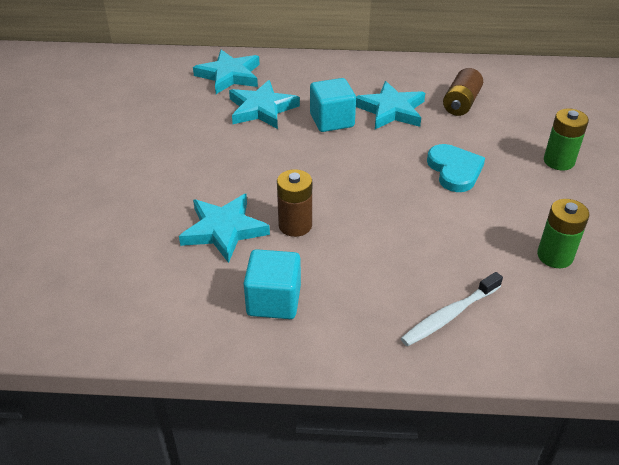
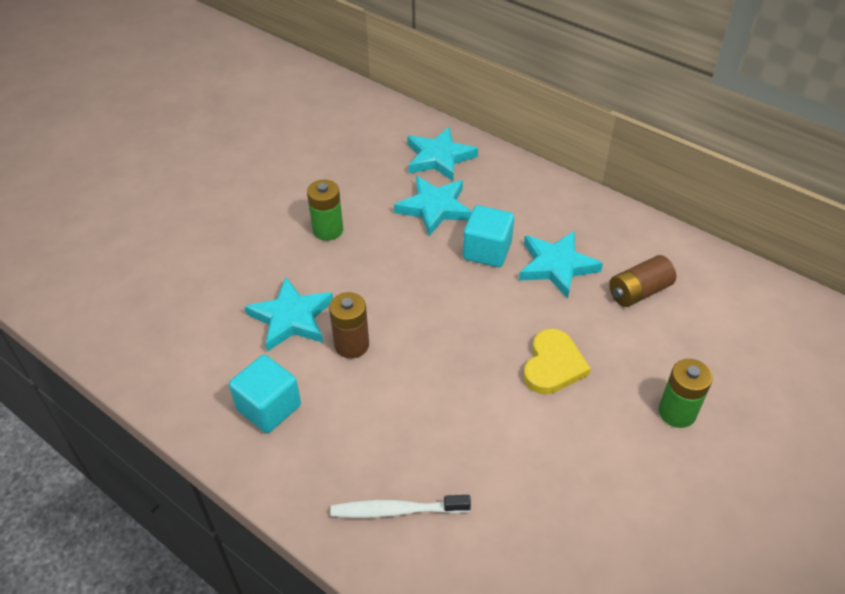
camera: 35 degrees right, 5 degrees up
turquoise heart [427,144,485,192] -> yellow heart [523,329,591,394]
green battery [537,199,589,268] -> green battery moved to [307,180,343,241]

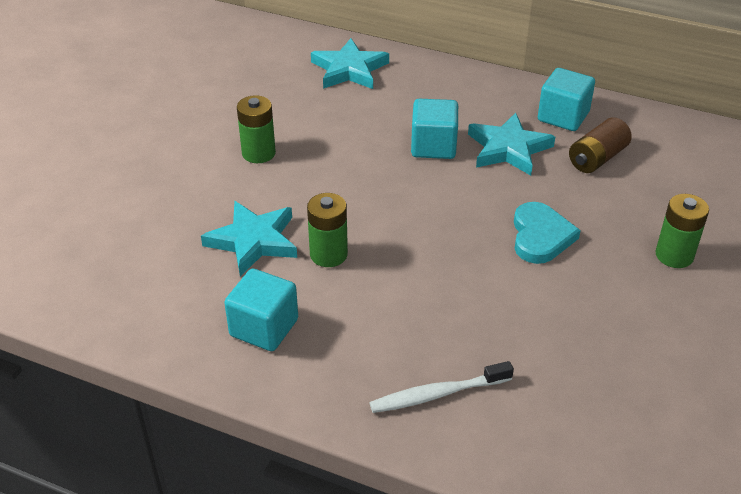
camera: 15 degrees left, 5 degrees down
brown battery [329,292,369,359] -> green battery [307,193,348,267]
turquoise star [394,176,472,236] -> none
yellow heart [523,329,591,394] -> turquoise heart [514,202,581,264]
none -> turquoise cube [538,68,595,131]

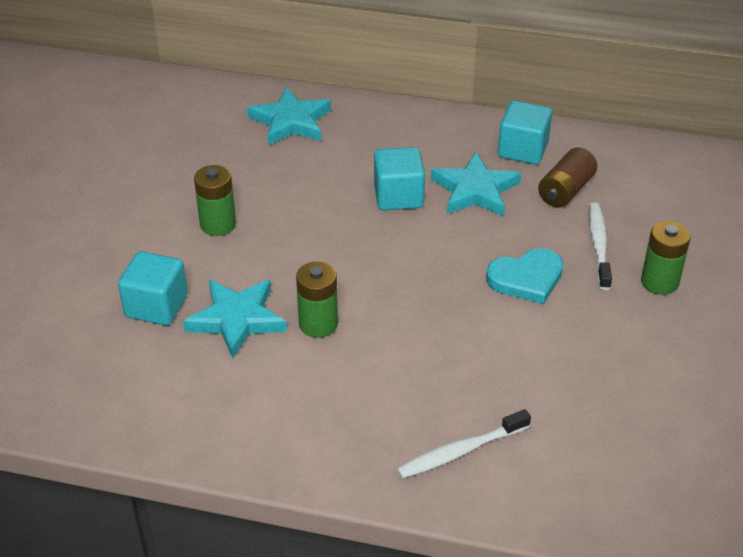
camera: 10 degrees left, 0 degrees up
turquoise cube [224,269,298,351] -> turquoise cube moved to [118,251,188,326]
turquoise heart [514,202,581,264] -> turquoise heart turned 75 degrees clockwise [486,248,563,304]
none -> white toothbrush [588,203,612,290]

